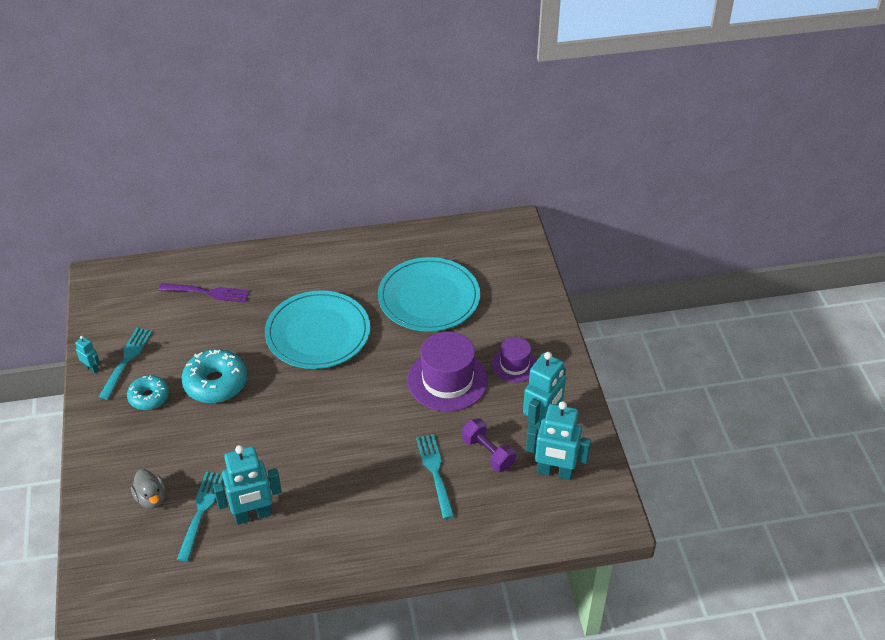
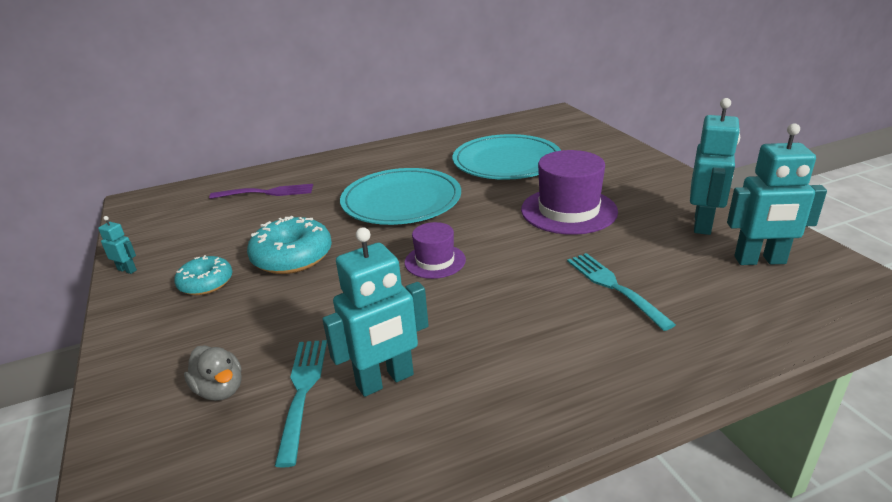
camera: 10 degrees left, 15 degrees down
turquoise fork [99,328,152,400] -> none
purple dumbbell [462,418,516,472] -> none
purple hat [492,337,537,382] -> purple hat moved to [405,222,466,279]

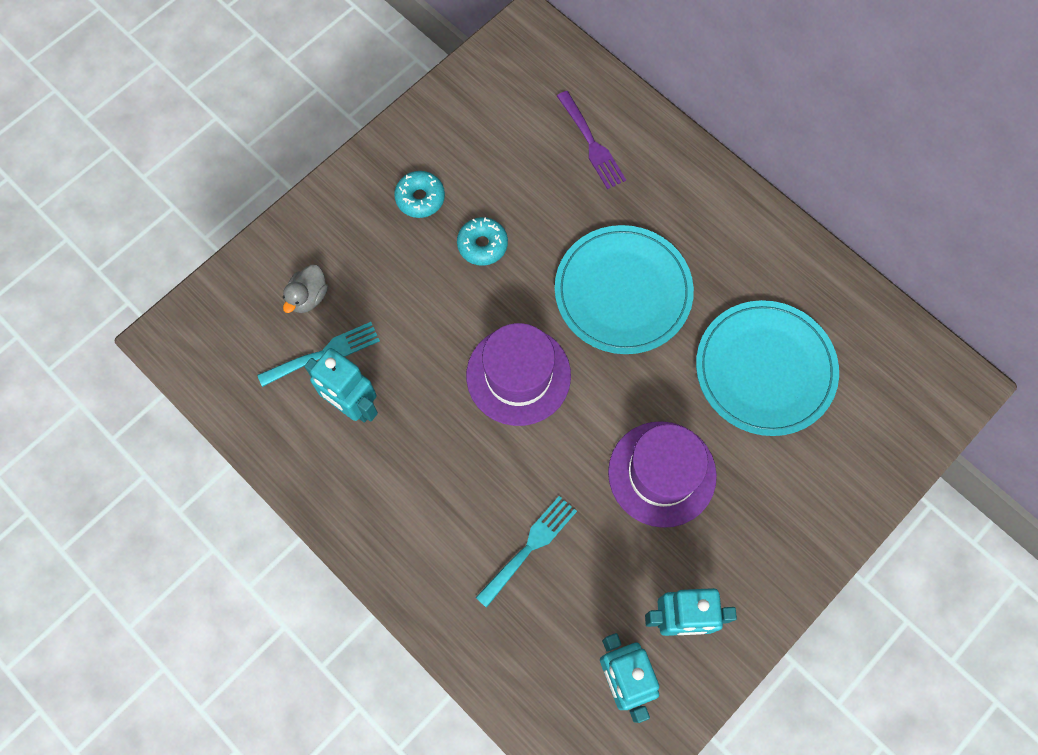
camera: 65 degrees right, 40 degrees up
turquoise robot [98,216,137,274] -> none
turquoise donut [247,216,332,274] -> turquoise donut [457,217,508,266], size x0.63
purple hat [405,222,466,279] -> purple hat [466,323,571,426], size x1.73

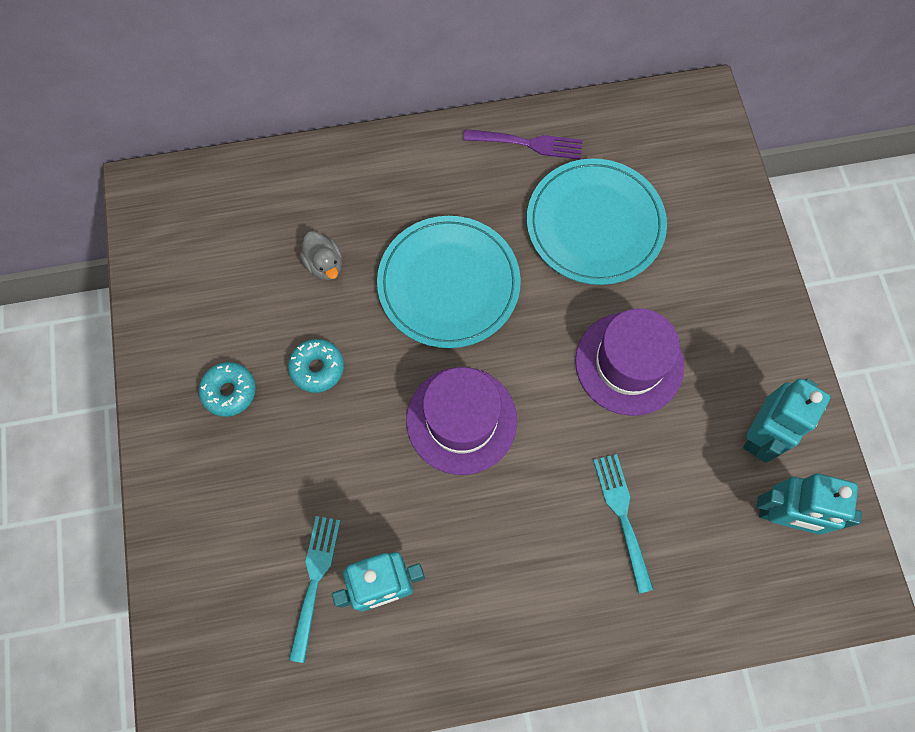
camera: 55 degrees left, 0 degrees up
grey duck [283,265,328,313] -> grey duck moved to [300,231,342,281]
purple fork [557,91,626,189] -> purple fork moved to [463,129,583,159]

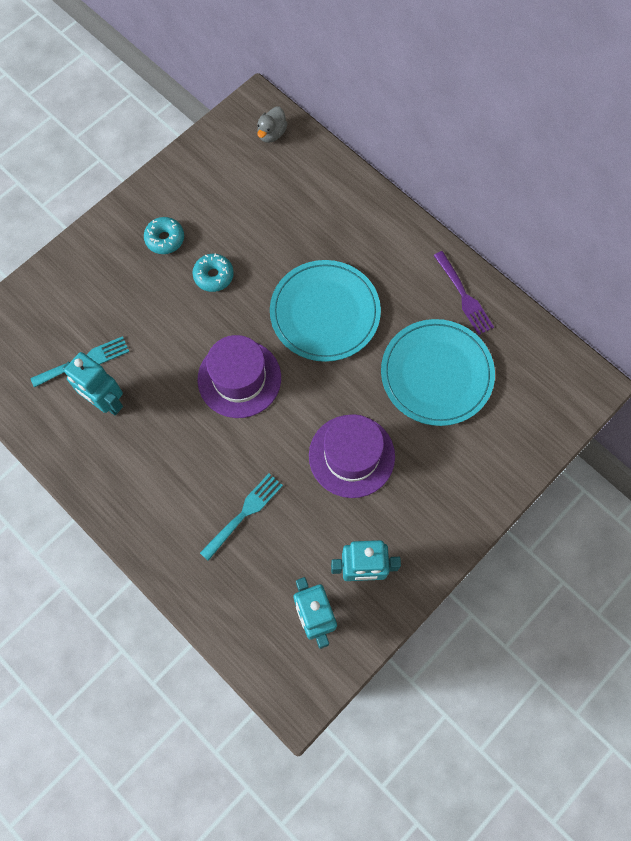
camera: 55 degrees right, 0 degrees up
grey duck [300,231,342,281] -> grey duck moved to [257,107,288,143]

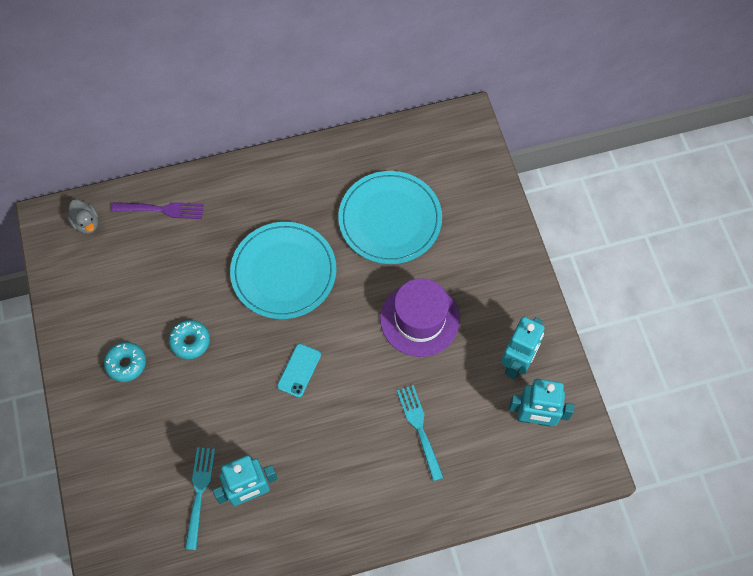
camera: 60 degrees left, 5 degrees down
purple hat [198,335,281,418] -> turquoise phone [277,344,321,397]
purple fork [433,251,494,335] -> purple fork moved to [111,202,204,219]

